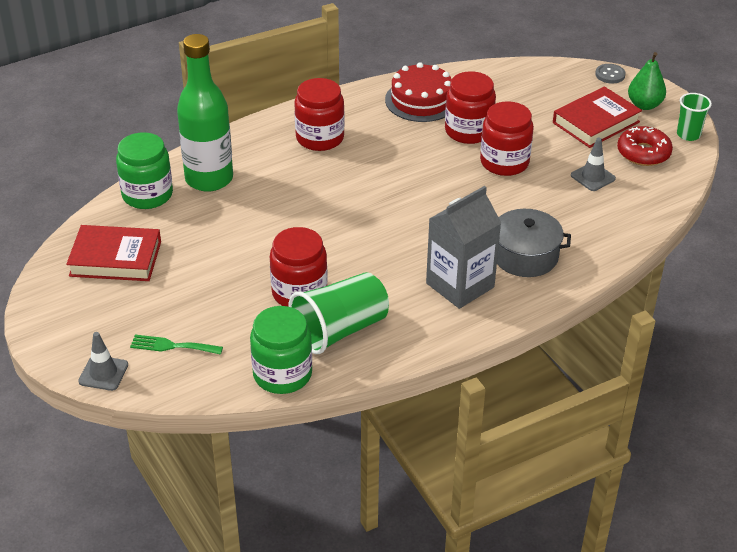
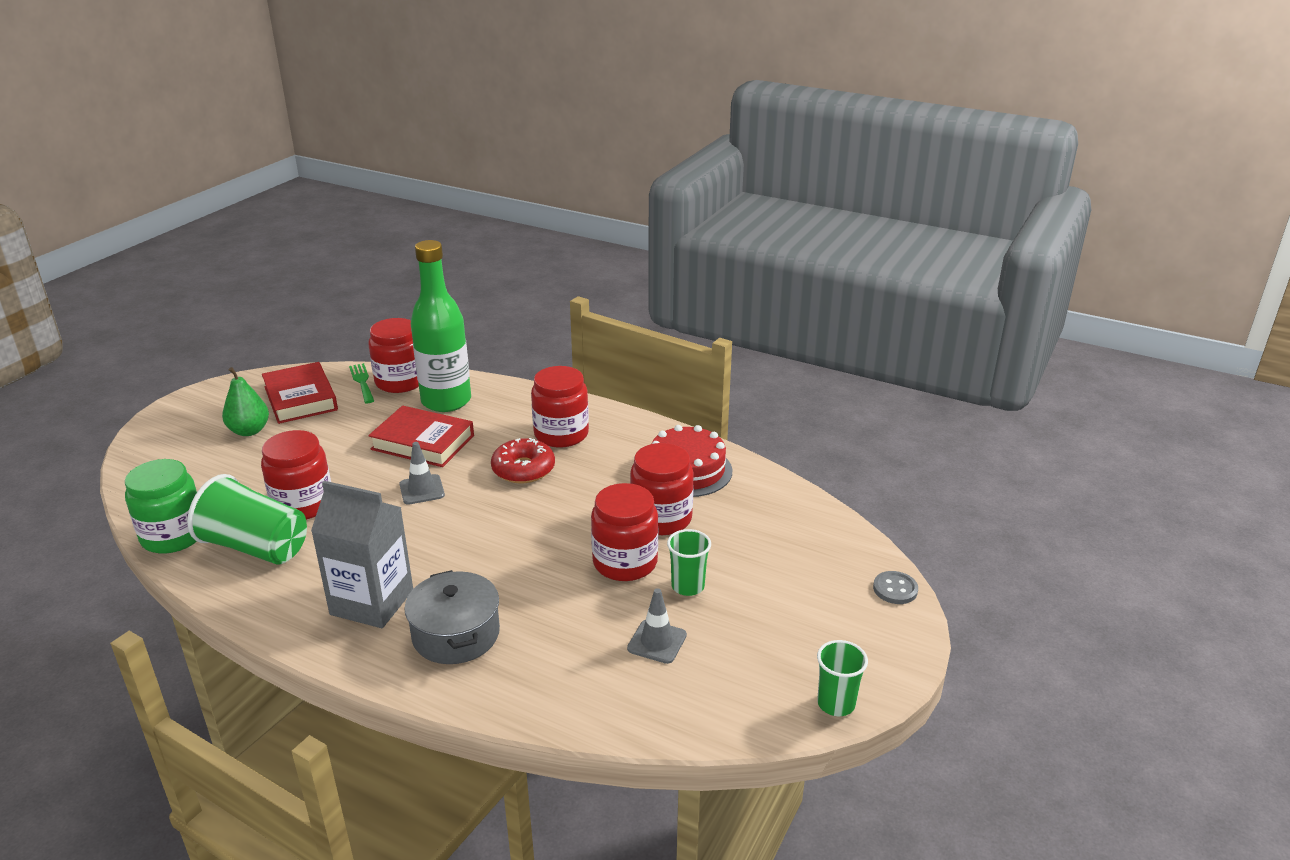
camera: 60 degrees right, 10 degrees down
grey traffic cone [78,332,128,391] -> grey traffic cone moved to [399,442,445,505]
green jar [116,132,173,209] -> red jar [368,318,419,393]
green fork [130,335,223,355] -> green fork moved to [349,363,374,403]
red book [553,86,642,148] -> red book moved to [368,406,474,467]
red donut [617,126,673,166] -> red donut moved to [491,438,555,483]
green pear [628,52,666,110] -> green pear moved to [222,367,269,436]
none -> green cup [667,529,711,596]

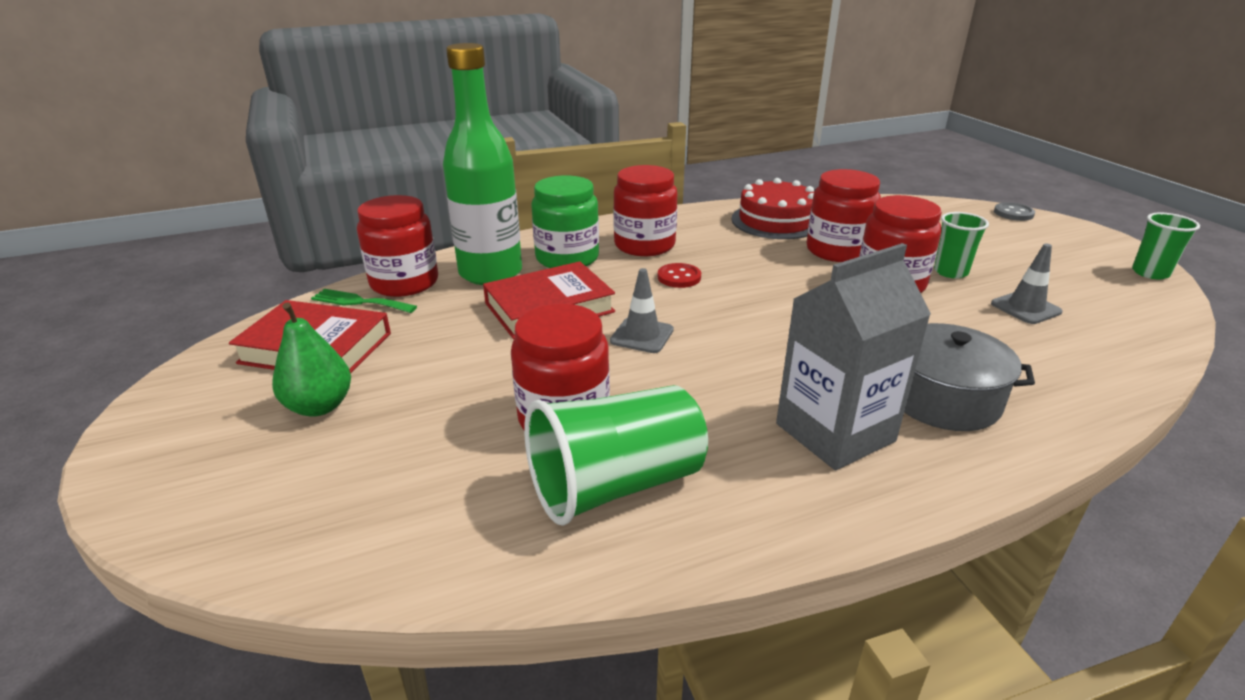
camera: 50 degrees left, 0 degrees up
green jar [125,459,197,553] -> green jar moved to [531,175,599,268]
red donut [491,438,555,483] -> red button [658,263,701,288]

